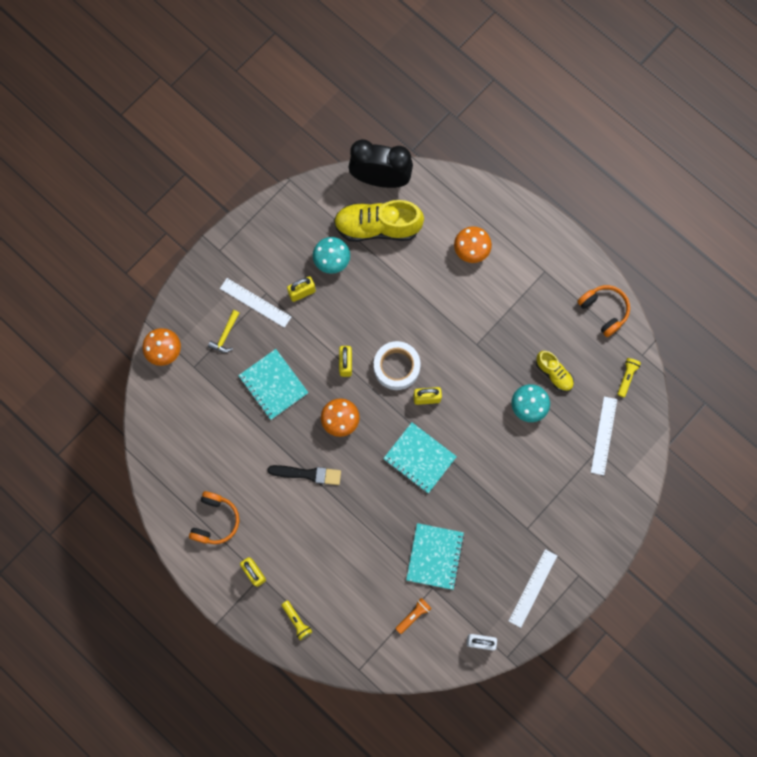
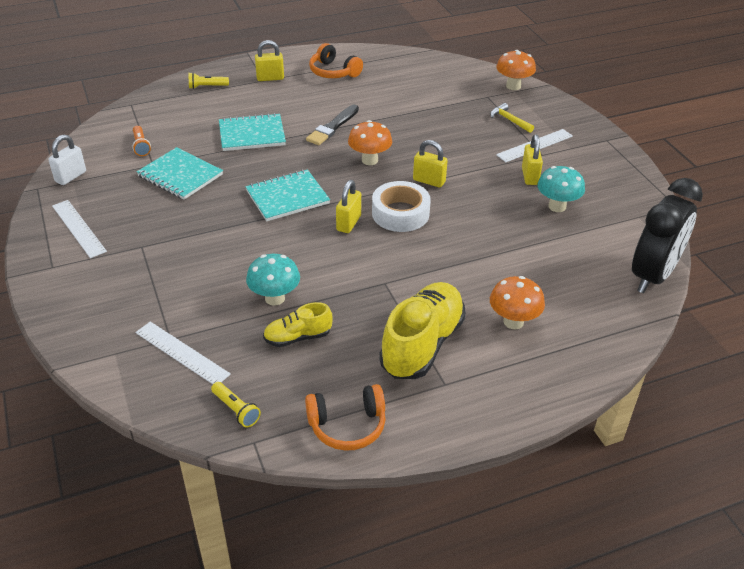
camera: 115 degrees right, 35 degrees down
turquoise notebook [238,349,309,420] -> turquoise notebook moved to [219,113,286,151]
yellow shoe [334,200,424,242] -> yellow shoe moved to [379,282,466,379]

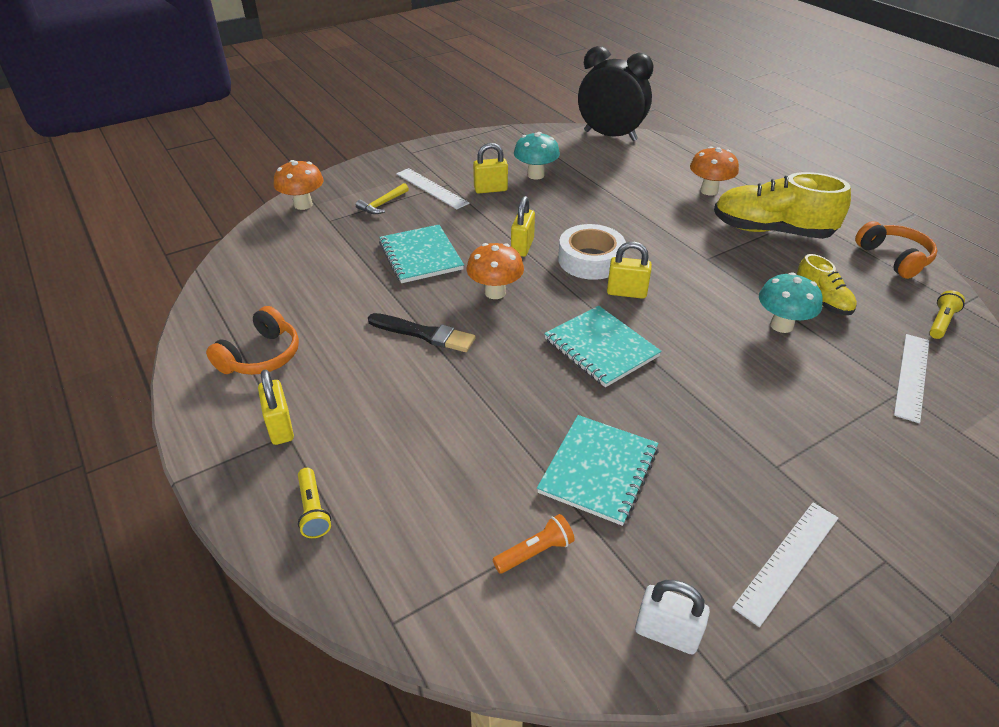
camera: 100 degrees left, 0 degrees up
turquoise notebook [219,113,286,151] -> turquoise notebook moved to [379,225,464,283]

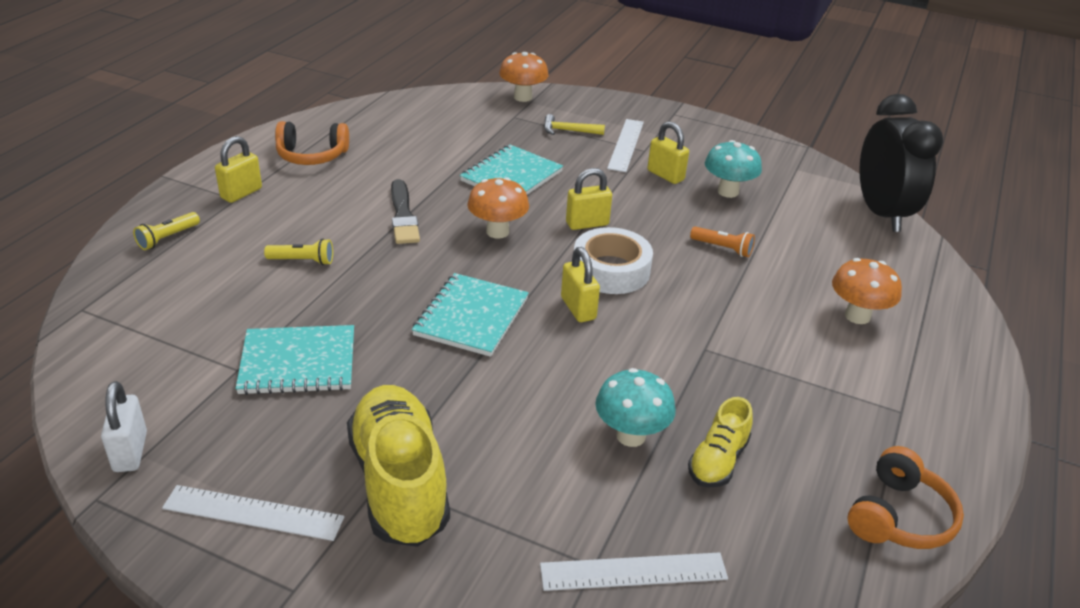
camera: 55 degrees right, 5 degrees down
orange flashlight [493,514,575,573] -> orange flashlight moved to [690,226,755,257]
yellow shoe [714,172,851,239] -> yellow shoe moved to [347,385,450,547]
yellow flashlight [929,290,965,339] -> yellow flashlight moved to [264,239,333,265]

